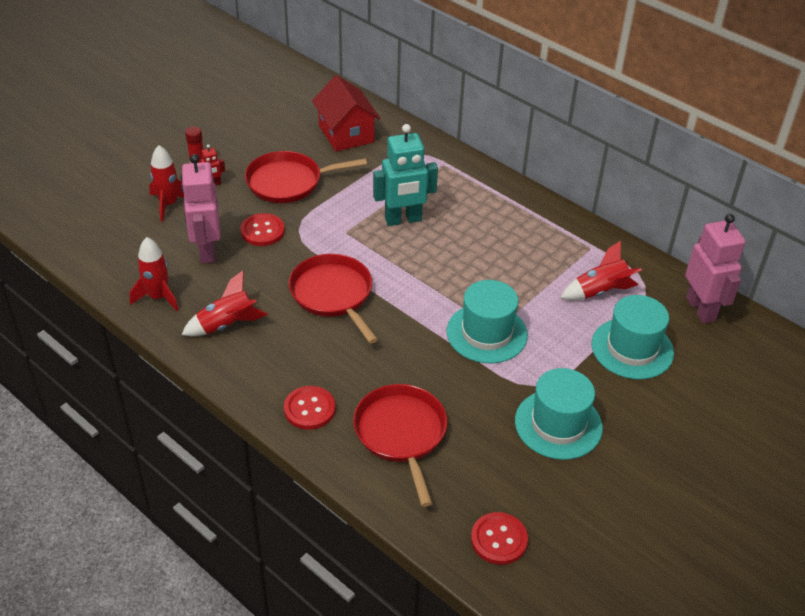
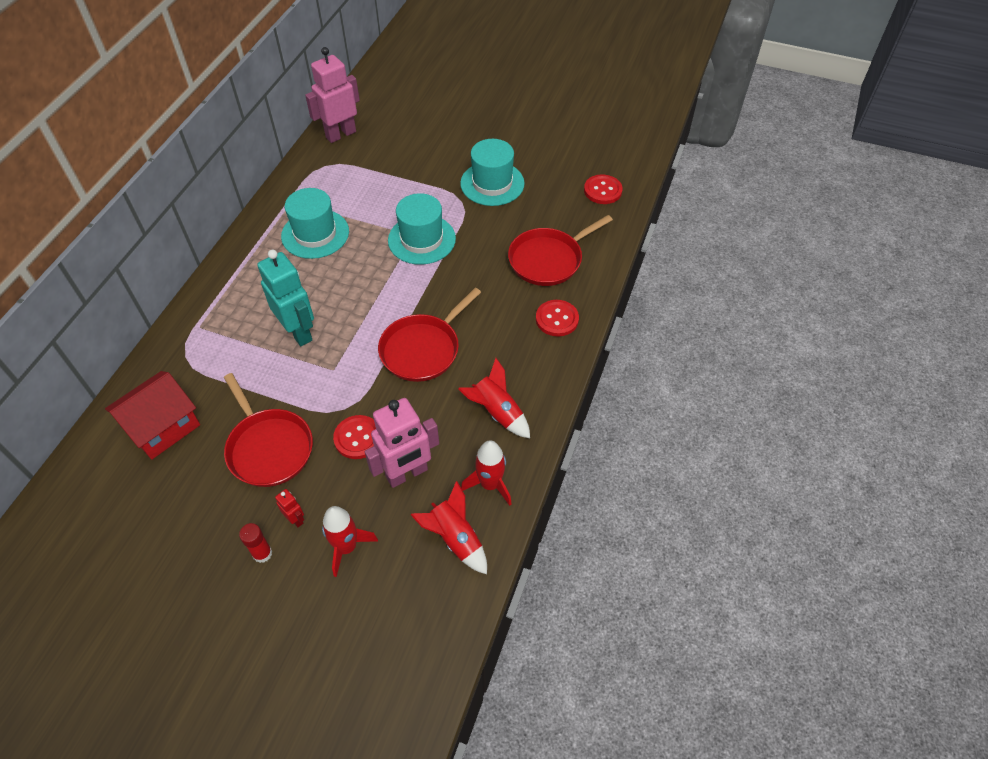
camera: 110 degrees left, 10 degrees up
red rocket [560,241,642,300] -> red rocket moved to [410,481,487,574]
turquoise hat [591,295,674,380] -> turquoise hat moved to [281,188,349,259]

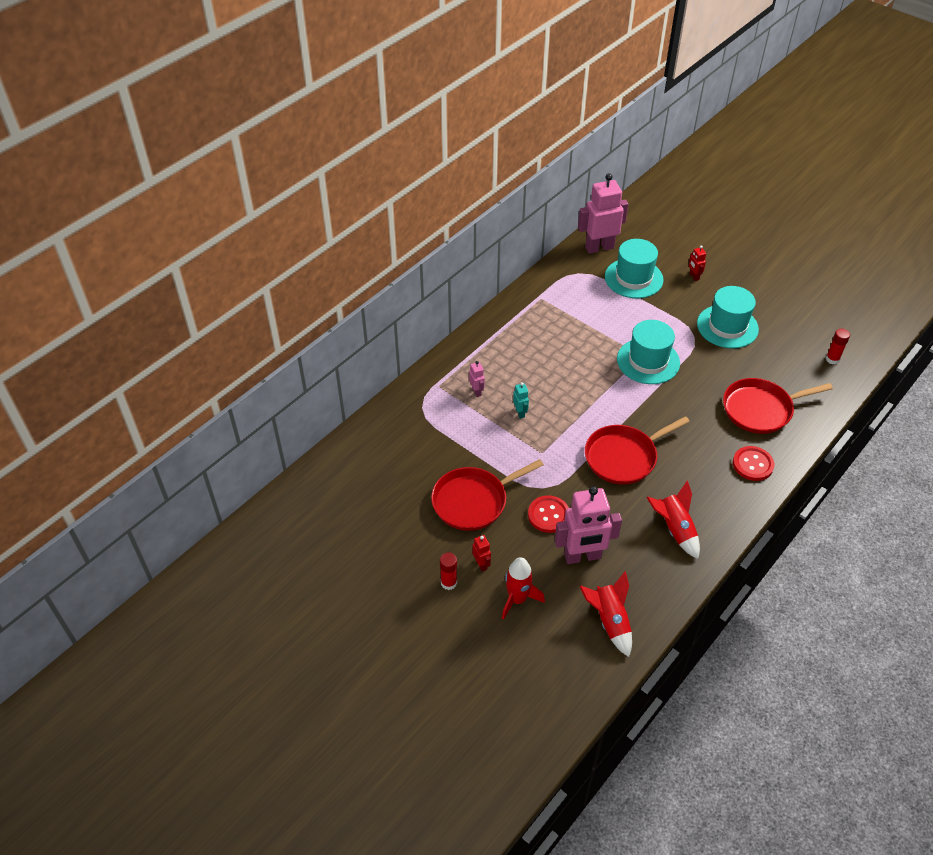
camera: 20 degrees right, 5 degrees down
red house [105,371,200,459] -> none
red pan [224,373,313,487] -> red pan turned 75 degrees clockwise [431,459,544,531]
turquoise robot [257,250,314,346] -> turquoise robot [513,382,529,419], size x0.44
turquoise hat [281,188,349,259] -> turquoise hat moved to [605,239,663,298]
red rocket [461,440,512,506] -> none
red button [584,174,623,204] -> red glue stick [826,329,850,364]
none -> pink robot [469,361,485,397]
none -> red robot [689,245,706,281]

